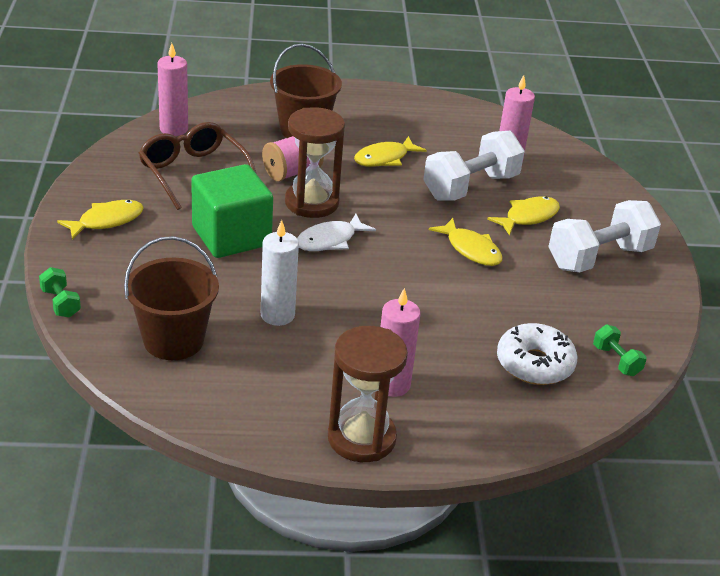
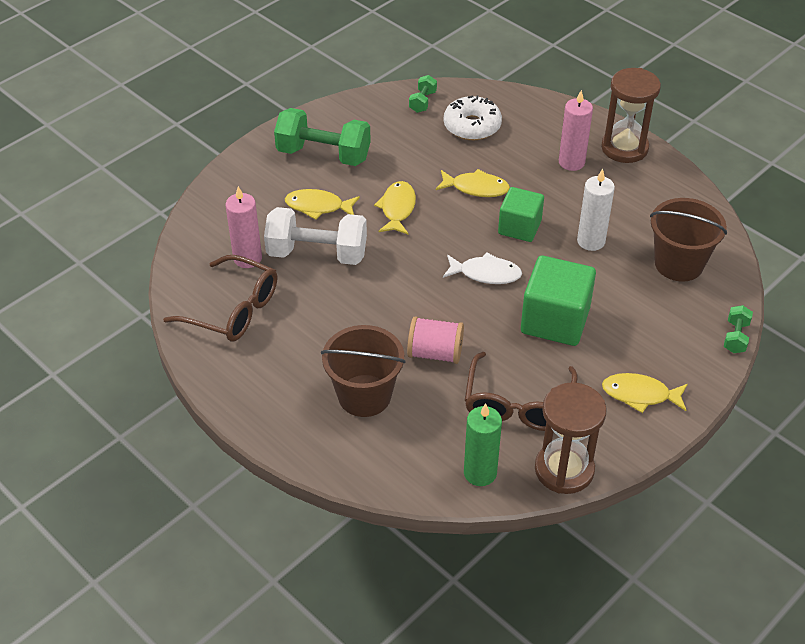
camera: 130 degrees left, 10 degrees up
pink candle [157,43,188,136] -> green candle [464,403,502,486]
brown hourglass [285,107,345,218] -> brown hourglass moved to [535,382,607,494]
yellow fish [354,136,427,167] -> yellow fish moved to [436,169,510,197]
white dumbbell [548,200,661,272] -> green dumbbell [274,108,371,166]
none -> brown glasses [163,255,277,342]
none -> green cube [498,187,544,242]

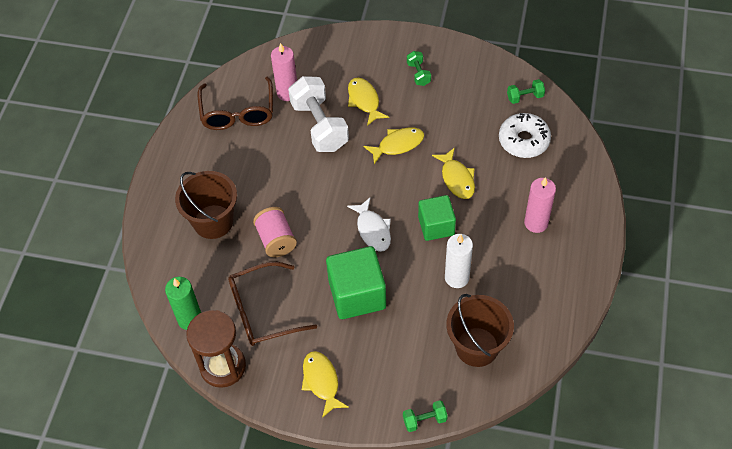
camera: 60 degrees right, 10 degrees up
green dumbbell [274,108,371,166] -> green dumbbell [407,51,431,86], size x0.46
brown hourglass [601,68,661,163] -> none

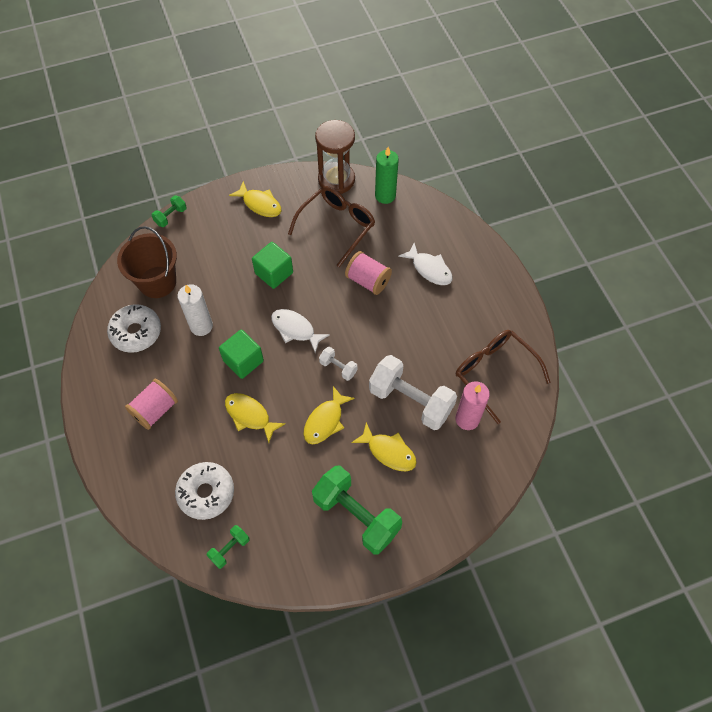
camera: 145 degrees right, 5 degrees up
brown bucket [175,171,237,239] -> white fish [398,243,453,285]
green cube [326,246,386,319] -> green cube [252,242,293,289], size x0.66
green dumbbell [407,51,431,86] -> green dumbbell [312,466,402,554], size x2.15
pink candle [524,177,556,233] -> pink spool [125,379,178,430]
none -> white donut [107,304,161,353]
none -> white dumbbell [319,347,358,381]

